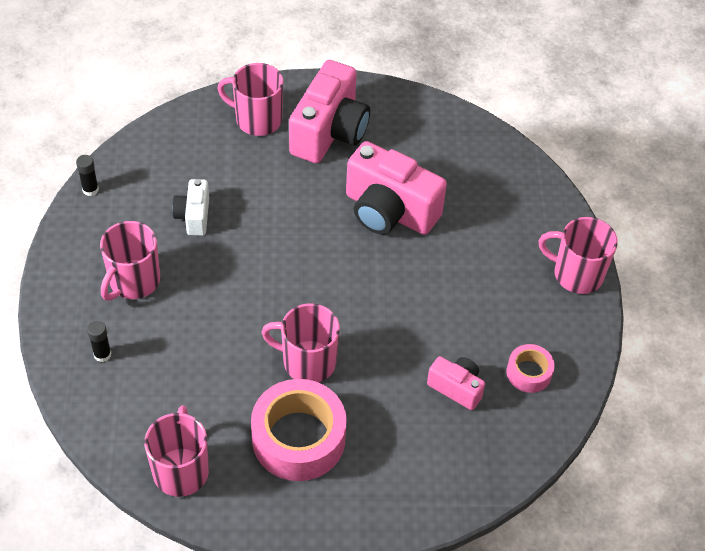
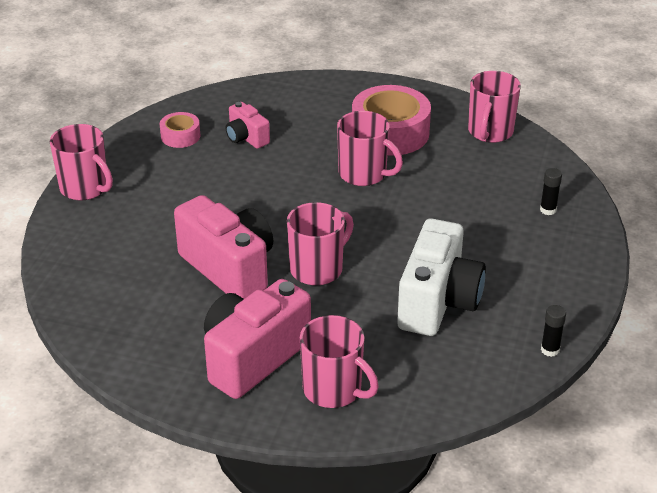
camera: 160 degrees left, 15 degrees down
pink mug [100,221,160,301] -> pink mug moved to [287,202,354,286]
white camera [172,179,209,236] -> white camera [397,218,486,336], size x1.93

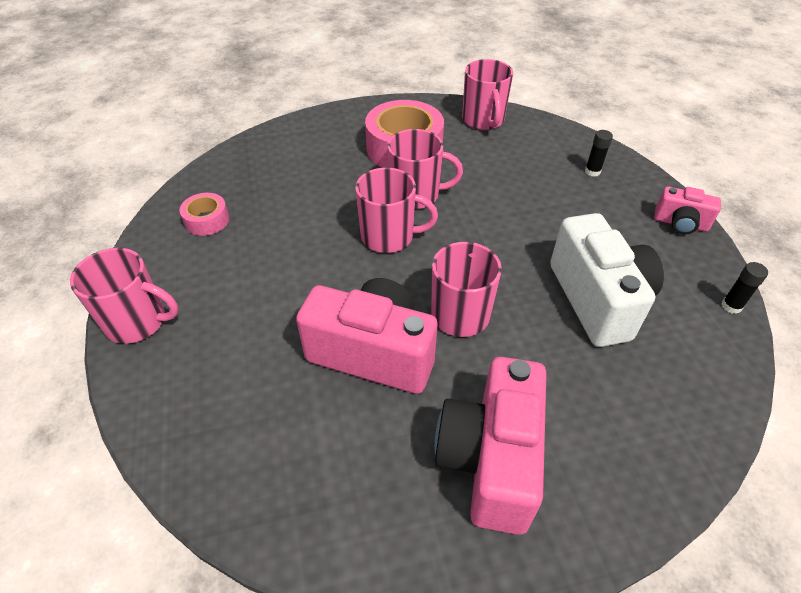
camera: 30 degrees left, 10 degrees up
pink camera [225,102,270,149] -> pink camera moved to [654,186,721,234]
pink mug [300,315,379,408] -> pink mug moved to [355,168,438,253]

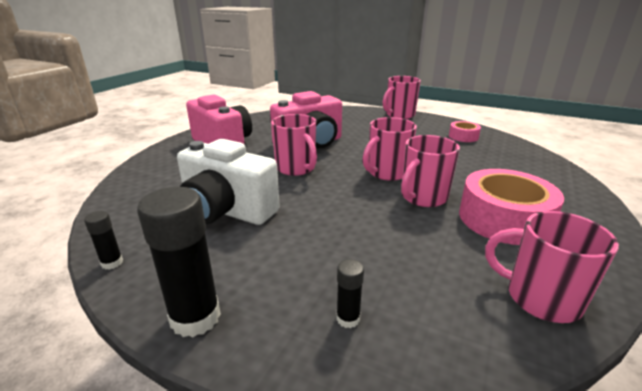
camera: 130 degrees right, 20 degrees down
pink camera [654,186,721,234] -> black glue stick [137,187,221,337]

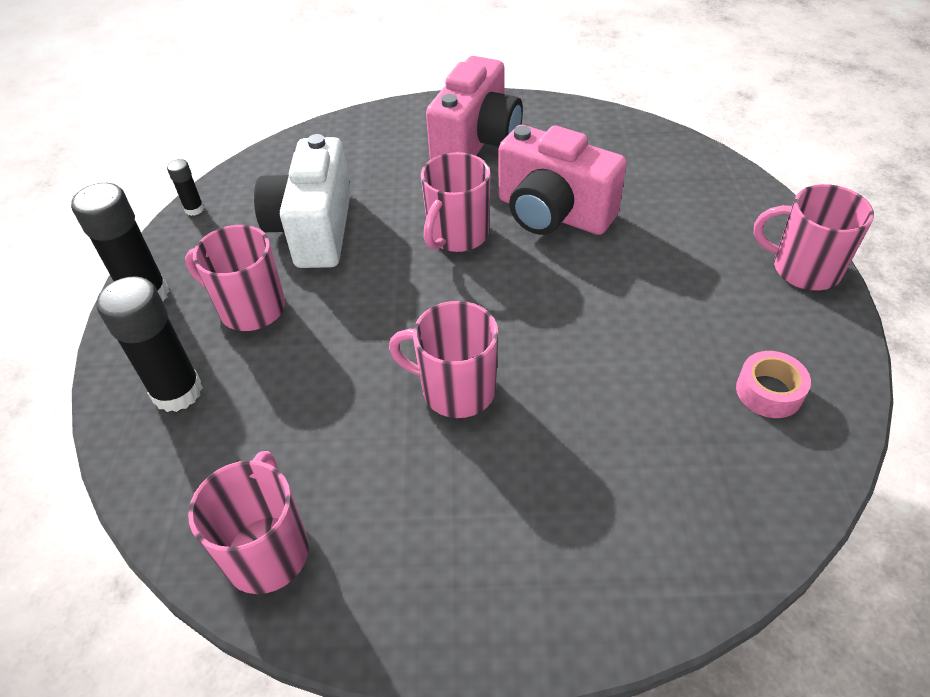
camera: 65 degrees right, 20 degrees up
black glue stick [336,259,364,328] -> black glue stick [97,276,203,412], size x2.06
pink mug [363,117,417,181] -> pink mug moved to [185,225,285,331]
pink tape [459,169,564,245] -> none

